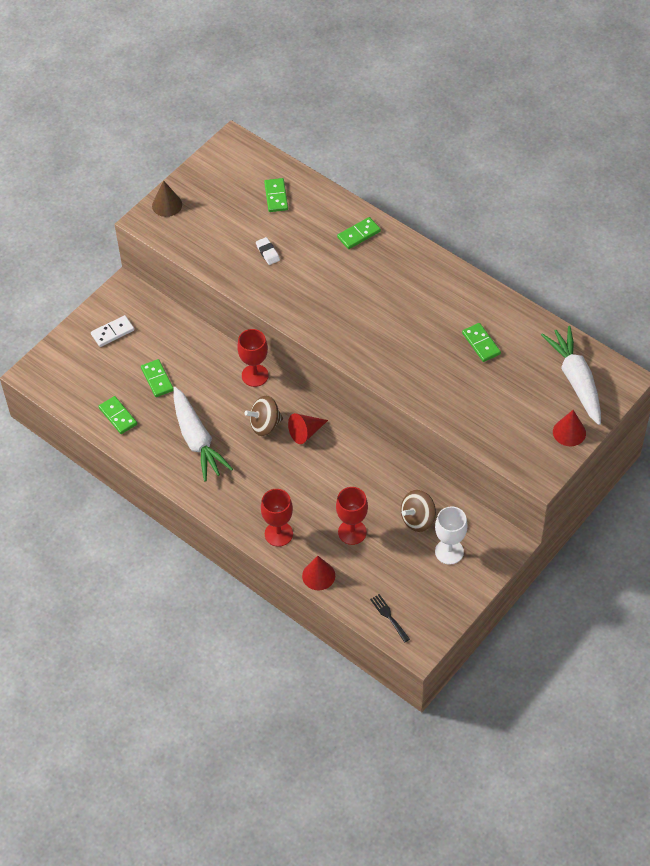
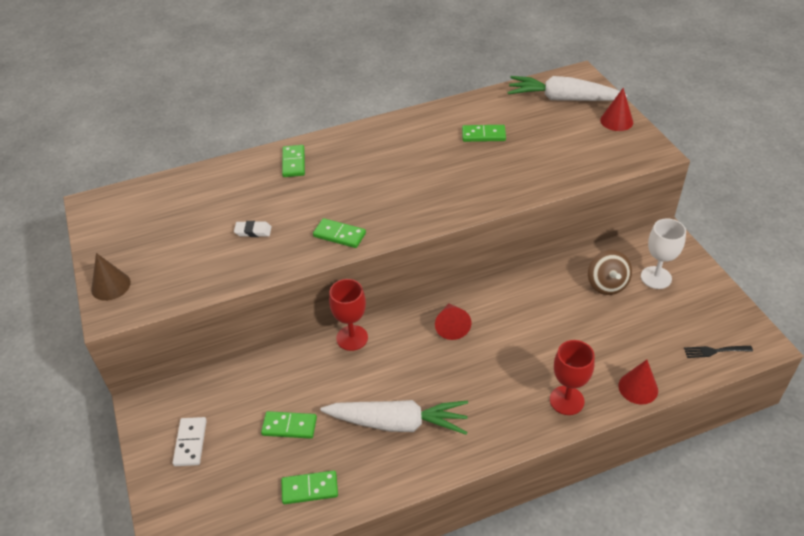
camera: 60 degrees left, 10 degrees down
brown spinning top [244,396,283,436] -> none
green domino [264,178,288,212] -> green domino moved to [313,218,366,248]
red goblet [336,487,368,545] -> none

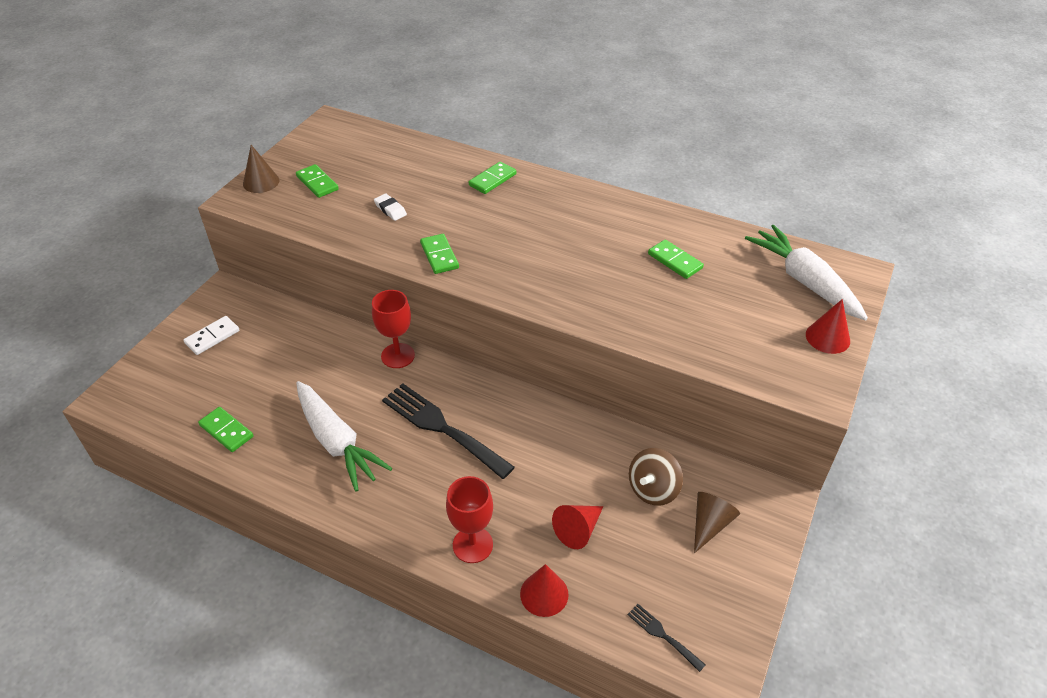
camera: 45 degrees right, 0 degrees up
green domino [261,411,317,439] -> green domino moved to [296,164,339,198]
red cone [435,304,471,340] -> red cone moved to [552,505,603,549]
white goblet [641,218,686,289] -> brown cone [694,492,740,553]
none -> black fork [382,383,515,479]

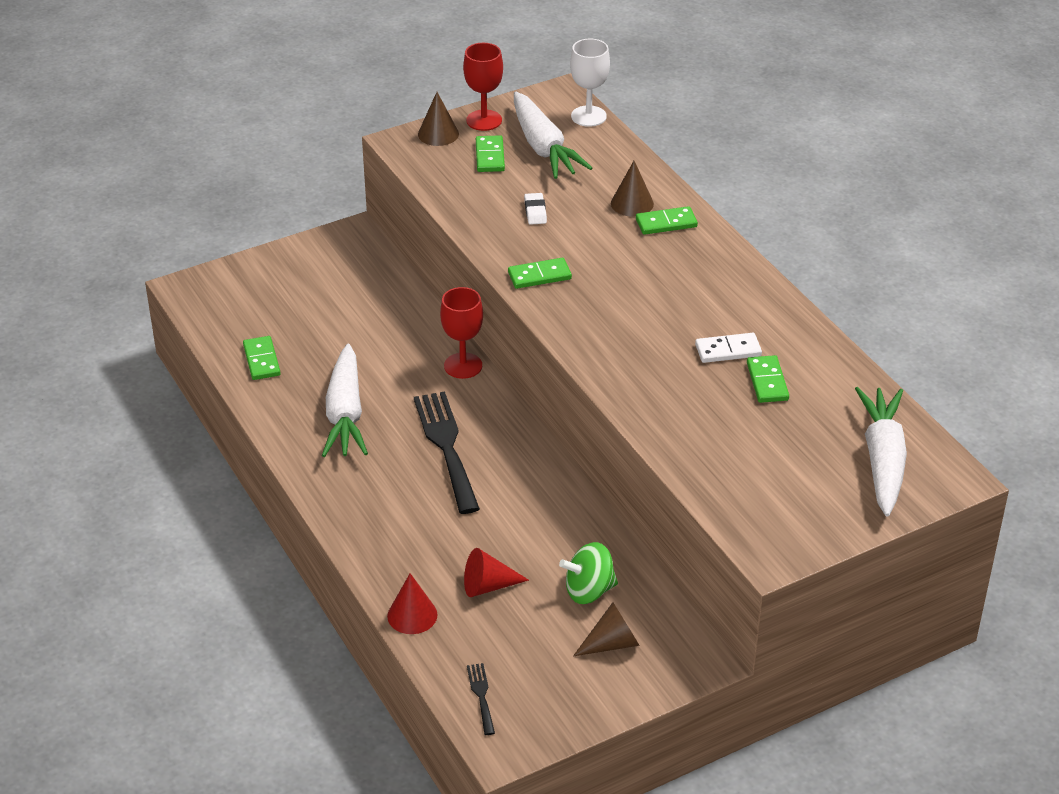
camera: 35 degrees right, 5 degrees down
white domino [183,316,239,355] -> white domino moved to [695,333,762,363]
green domino [420,234,459,274] -> green domino turned 60 degrees clockwise [508,258,572,289]
red goblet [446,476,493,563] -> red goblet moved to [463,43,503,131]
brown spinning top [629,448,683,506] -> green spinning top [559,542,618,604]
red cone [806,299,850,354] -> none
none -> white carrot [514,92,592,179]
none -> white goblet [570,39,610,127]
none -> brown cone [611,161,654,217]

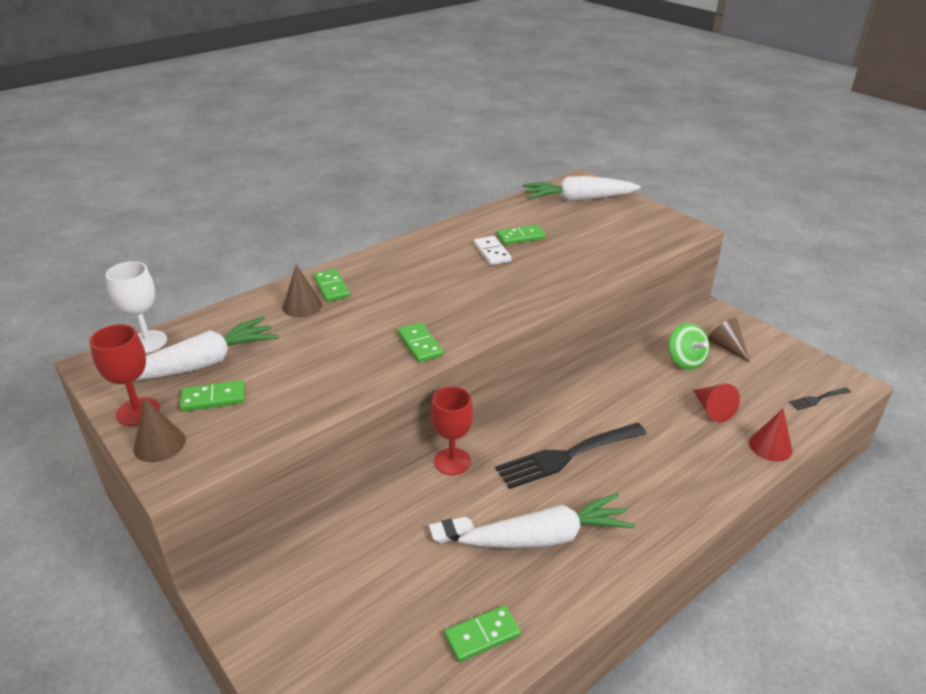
camera: 100 degrees left, 5 degrees down
white eraser [524,193,547,225] -> white eraser moved to [429,517,474,543]

